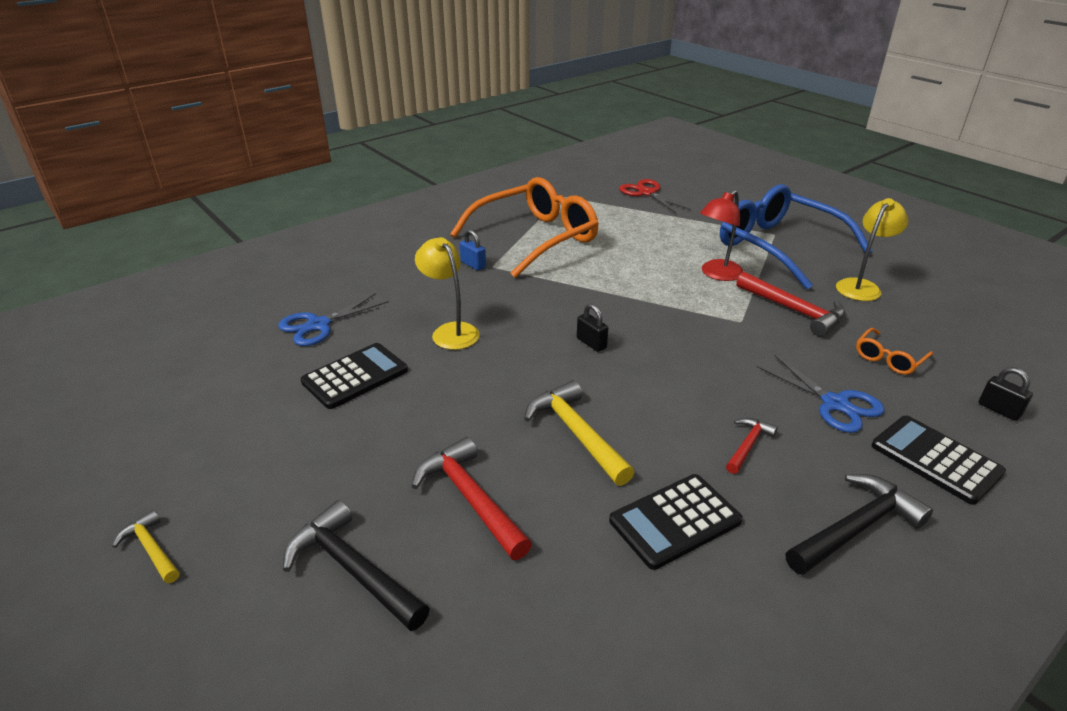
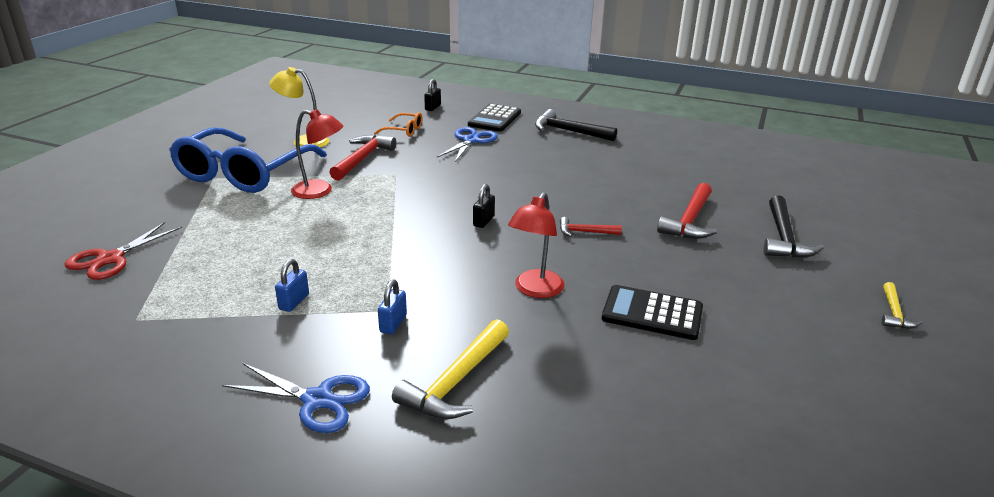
camera: 120 degrees left, 5 degrees down
blue scissors [278,293,389,346] -> blue scissors moved to [222,363,370,433]
yellow lamp [415,237,480,350] -> red lamp [508,192,564,298]
orange glasses [450,177,599,278] -> blue padlock [275,259,309,312]
yellow hammer [524,380,634,486] -> yellow hammer moved to [392,319,509,419]
black calculator [609,474,743,570] -> none
red hammer [726,418,778,474] -> red hammer moved to [560,217,622,237]

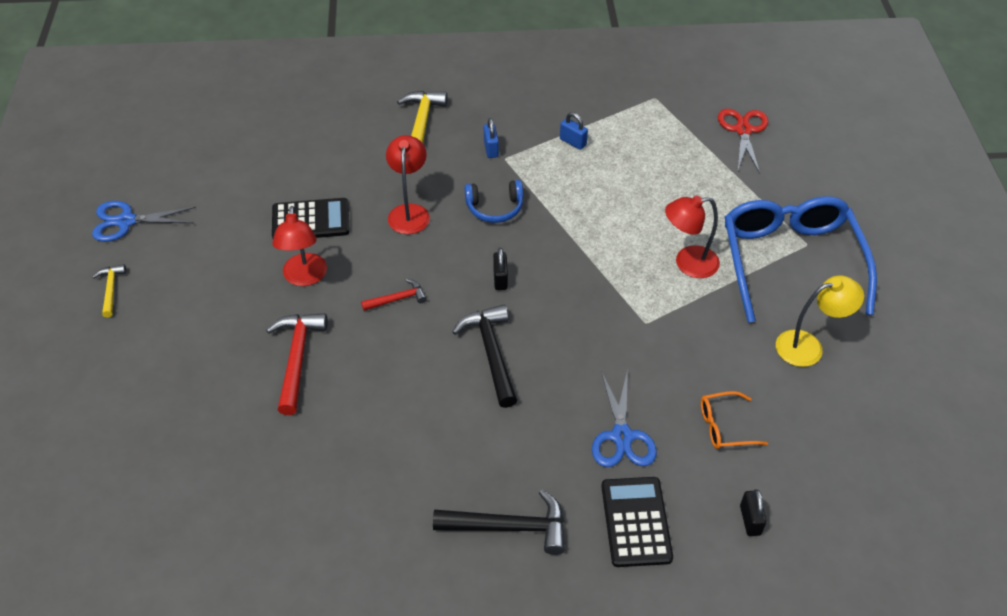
camera: 155 degrees right, 20 degrees up
blue scissors [222,363,370,433] -> blue scissors moved to [92,201,196,242]
blue padlock [275,259,309,312] -> blue padlock turned 45 degrees counterclockwise [560,112,588,150]
red hammer [329,135,396,181] -> none
black hammer [763,195,824,258] -> black hammer moved to [452,305,517,408]
none -> red lamp [272,206,327,286]
none -> blue headphones [465,180,523,223]

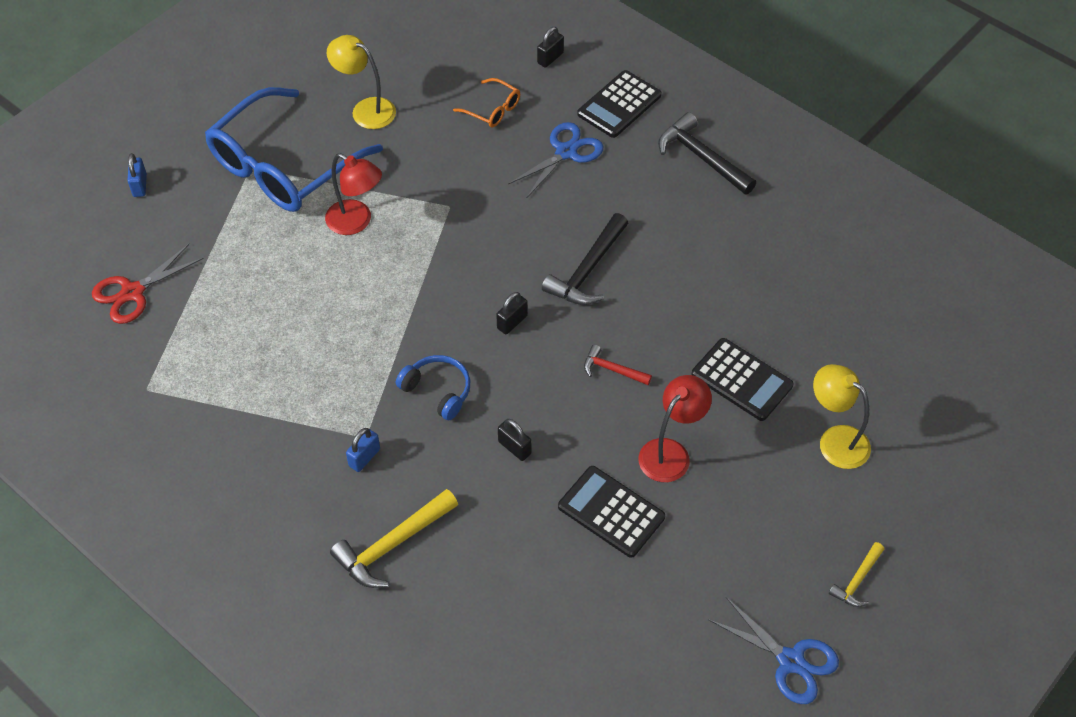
camera: 135 degrees left, 5 degrees up
red hammer [266,313,327,415] -> black calculator [692,338,794,421]
red lamp [386,135,430,234] -> black padlock [498,419,532,461]
blue padlock [560,112,588,150] -> blue padlock moved to [127,153,147,197]
none -> yellow lamp [813,364,871,469]

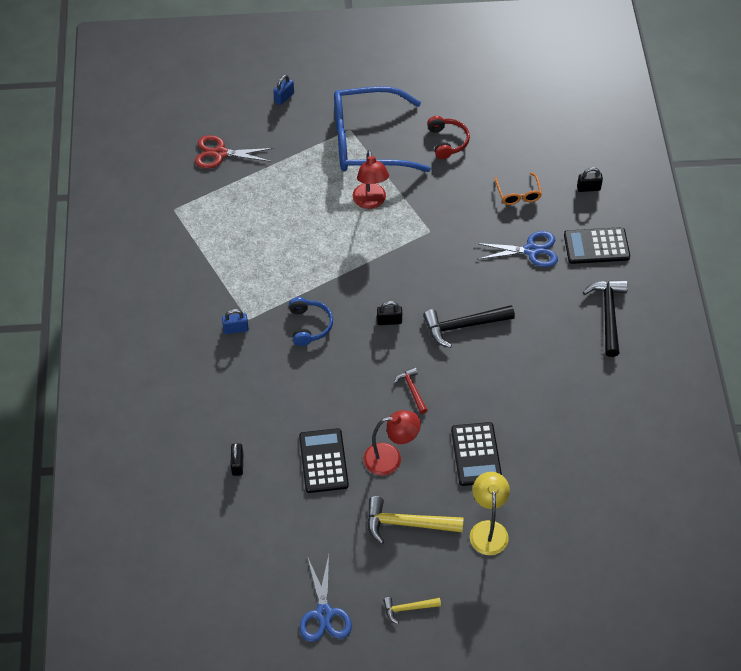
camera: 45 degrees right, 0 degrees up
yellow lamp [327,35,396,129] -> red headphones [427,116,470,159]
yellow hammer [330,489,458,588] -> yellow hammer moved to [367,496,464,544]
black padlock [498,419,532,461] -> black padlock moved to [231,442,244,476]

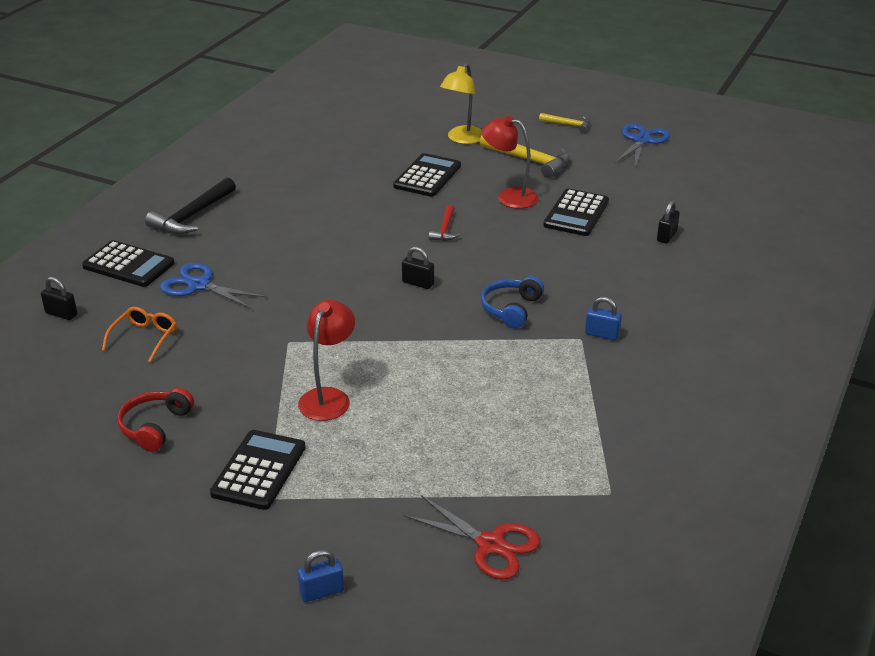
camera: 150 degrees left, 20 degrees down
blue glasses [334,86,431,172] -> black calculator [210,430,306,510]
black hammer [423,305,515,348] -> none

